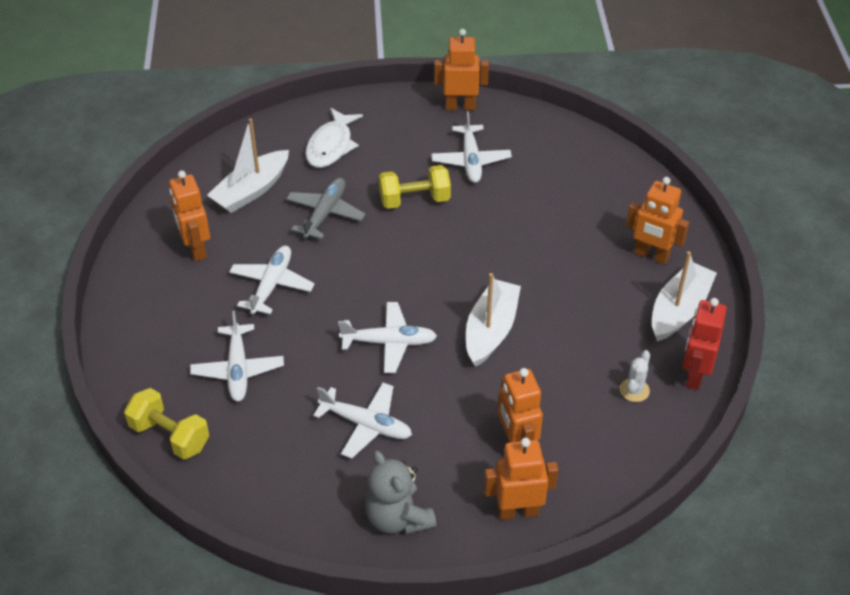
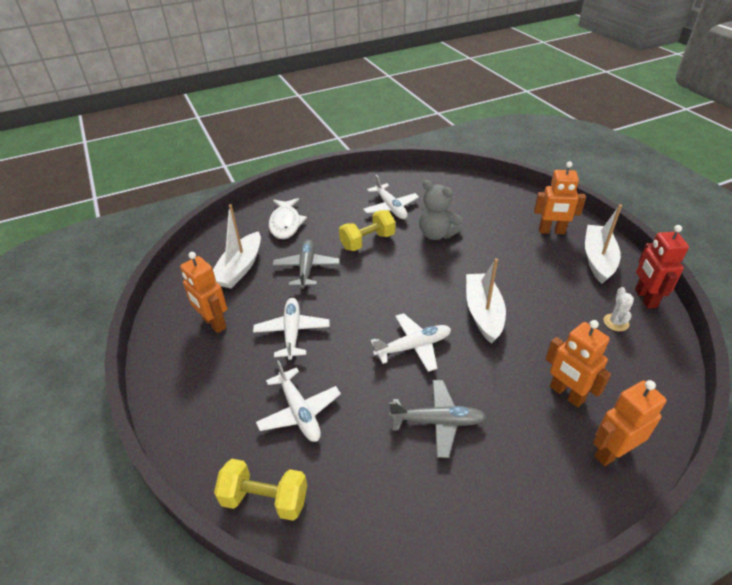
camera: 20 degrees left, 5 degrees down
white plane [313,383,412,459] -> grey plane [389,380,486,458]
grey teddy bear [365,451,436,535] -> grey teddy bear moved to [419,180,463,240]
orange robot [434,29,489,110] -> none

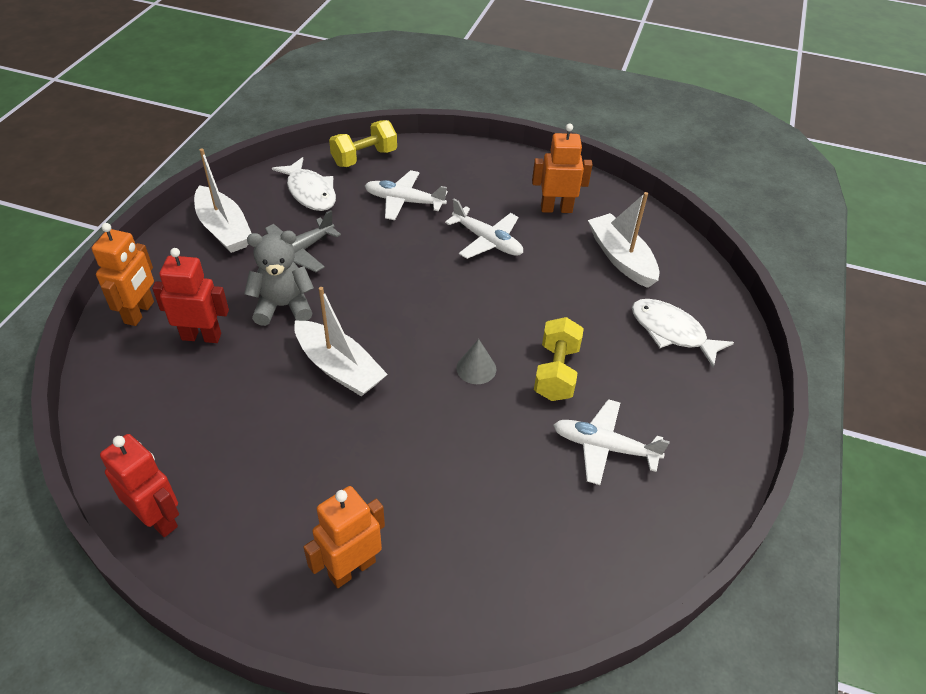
camera: 130 degrees right, 5 degrees up
grey plane [272,240,340,289] -> none
white plane [371,313,451,372] -> none
grey teddy bear [419,180,463,240] -> grey teddy bear moved to [244,231,314,326]
orange robot [546,320,611,408] -> red robot [152,248,229,343]
white boat [585,204,622,284] -> white boat moved to [194,149,252,253]
white cactus [604,287,634,331] -> none
none -> white fish [272,157,336,211]
none -> grey cone [456,339,496,384]

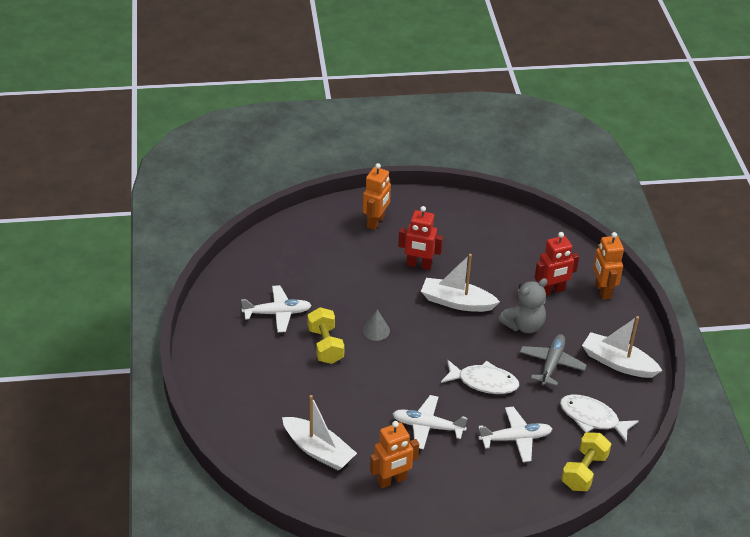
camera: 155 degrees right, 5 degrees down
red robot [100,434,179,537] -> red robot moved to [398,206,443,270]
white fish [632,299,734,368] -> white fish moved to [441,360,520,394]

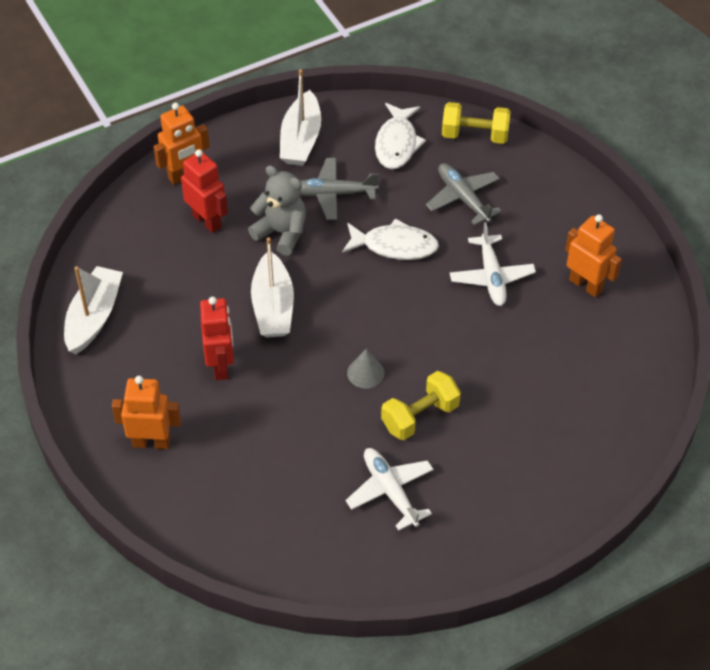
camera: 110 degrees left, 10 degrees up
white boat [282,395,357,470] -> white boat moved to [64,266,123,354]
white fish [441,360,520,394] -> white fish turned 105 degrees clockwise [342,218,439,260]
white plane [478,407,552,462] -> grey plane [426,163,502,225]

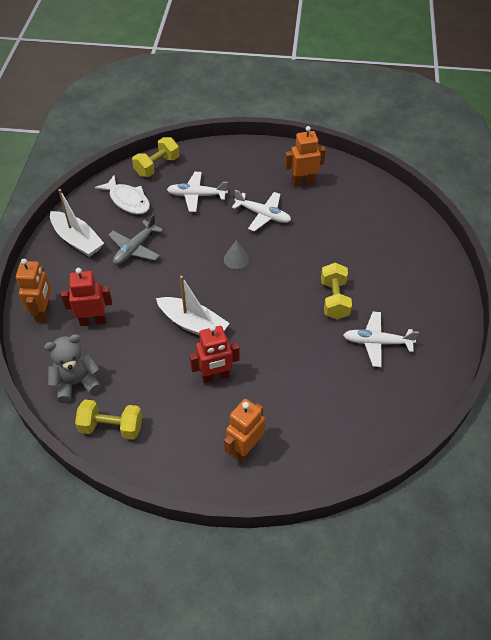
camera: 55 degrees left, 0 degrees up
white boat [64,266,123,354] -> yellow dumbbell [75,400,142,440]
red robot [200,297,234,380] -> red robot turned 135 degrees clockwise [189,325,240,383]
grey teddy bear [248,165,306,256] -> grey teddy bear moved to [44,334,101,403]
white fish [342,218,439,260] -> none
grey cone [347,349,384,388] -> grey cone moved to [224,240,249,269]
grey plane [426,163,502,225] -> white plane [167,172,228,212]

